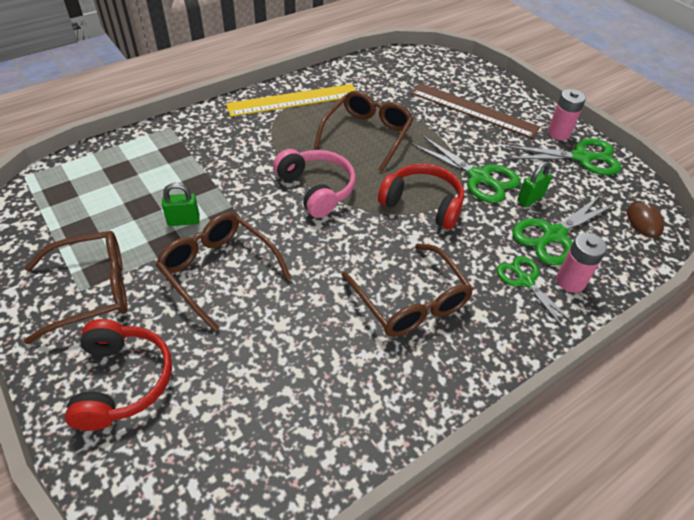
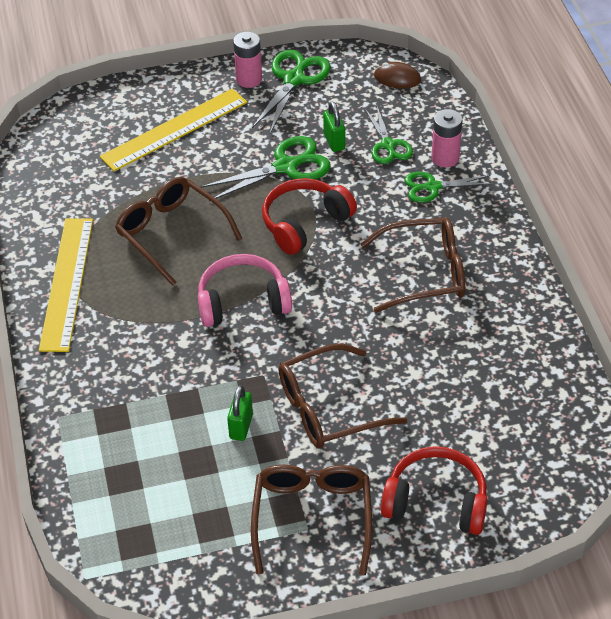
camera: 65 degrees left, 0 degrees up
brown ruler [411,83,540,139] -> yellow ruler [100,89,247,171]
green scissors [512,194,617,266] -> green scissors [365,107,413,164], size x0.66

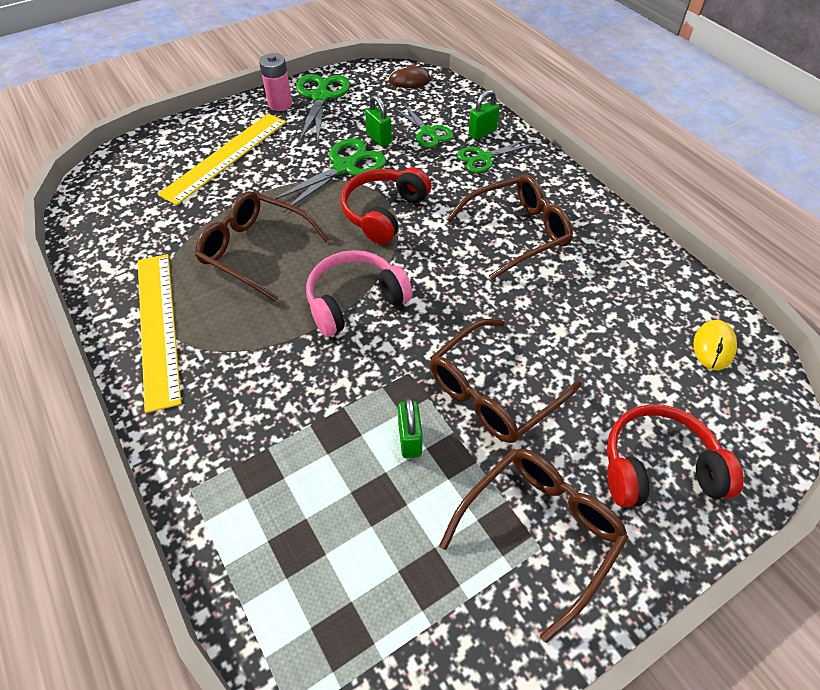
camera: 20 degrees left, 5 degrees up
brown glasses [251,464,372,575] -> brown glasses turned 60 degrees clockwise [439,449,629,643]
pink battery [431,109,462,167] -> green padlock [469,90,500,140]
none -> yellow mouse [693,320,737,370]

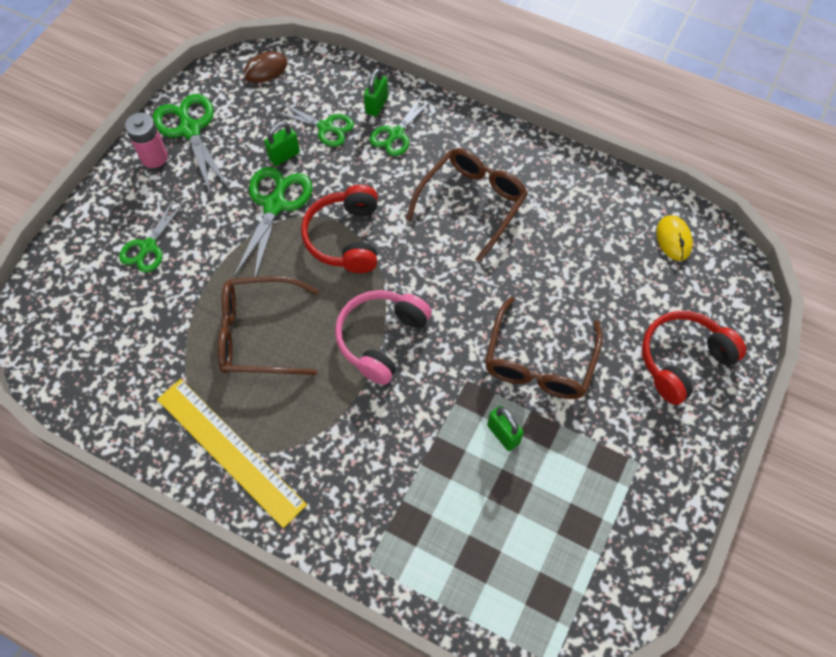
camera: 30 degrees left, 10 degrees up
yellow ruler [158,114,286,205] -> green scissors [119,198,185,273]
green padlock [365,95,392,147] -> green padlock turned 60 degrees counterclockwise [264,122,300,166]
brown glasses [439,449,629,643] -> none

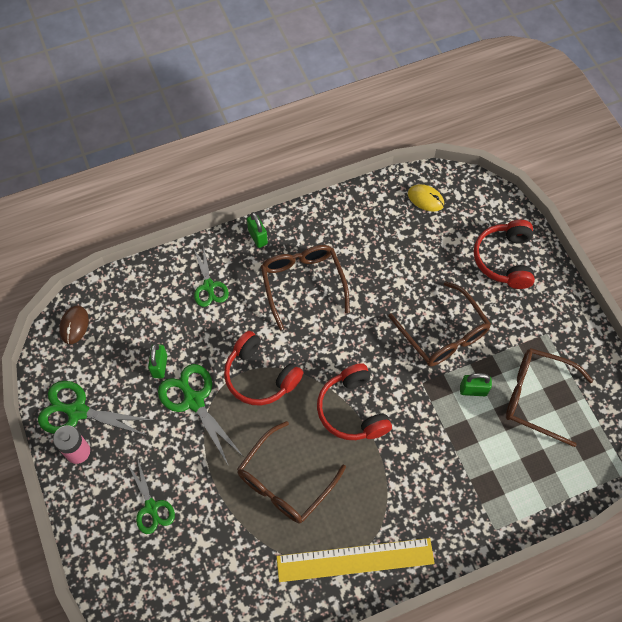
camera: 50 degrees left, 0 degrees up
green scissors [274,102,354,147] -> none
pink headphones [335,290,432,385] -> red headphones [317,363,392,440]
green padlock [364,68,388,117] -> green padlock moved to [247,212,268,248]
none -> brown glasses [506,348,594,447]

